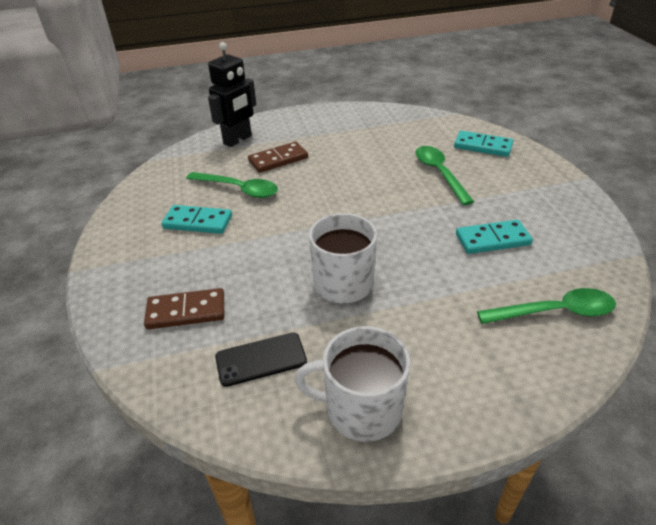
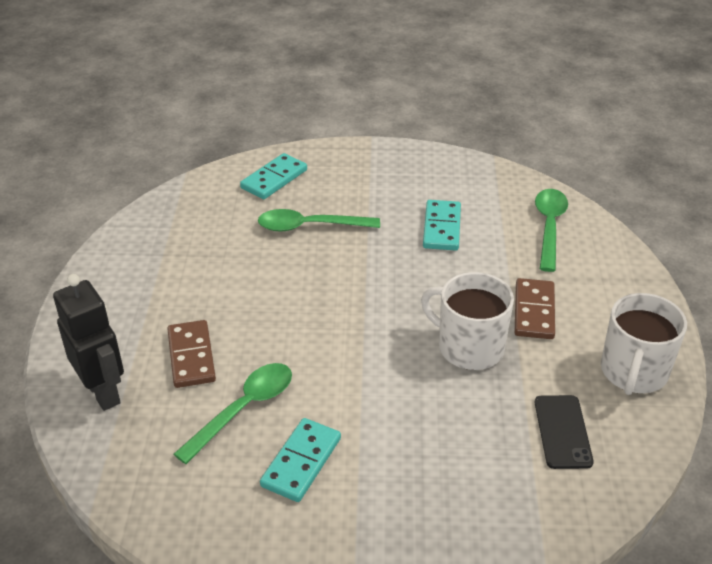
camera: 75 degrees left, 0 degrees up
brown domino [144,288,224,329] -> brown domino moved to [515,278,555,339]

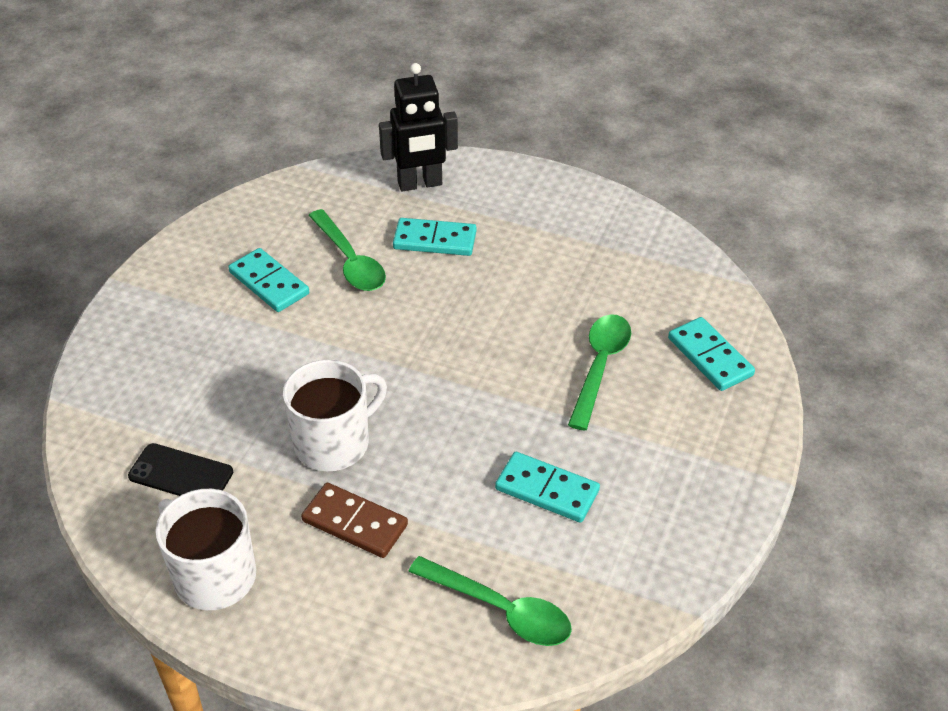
camera: 110 degrees right, 5 degrees up
brown domino [167,320,216,388] -> turquoise domino [393,218,476,256]

